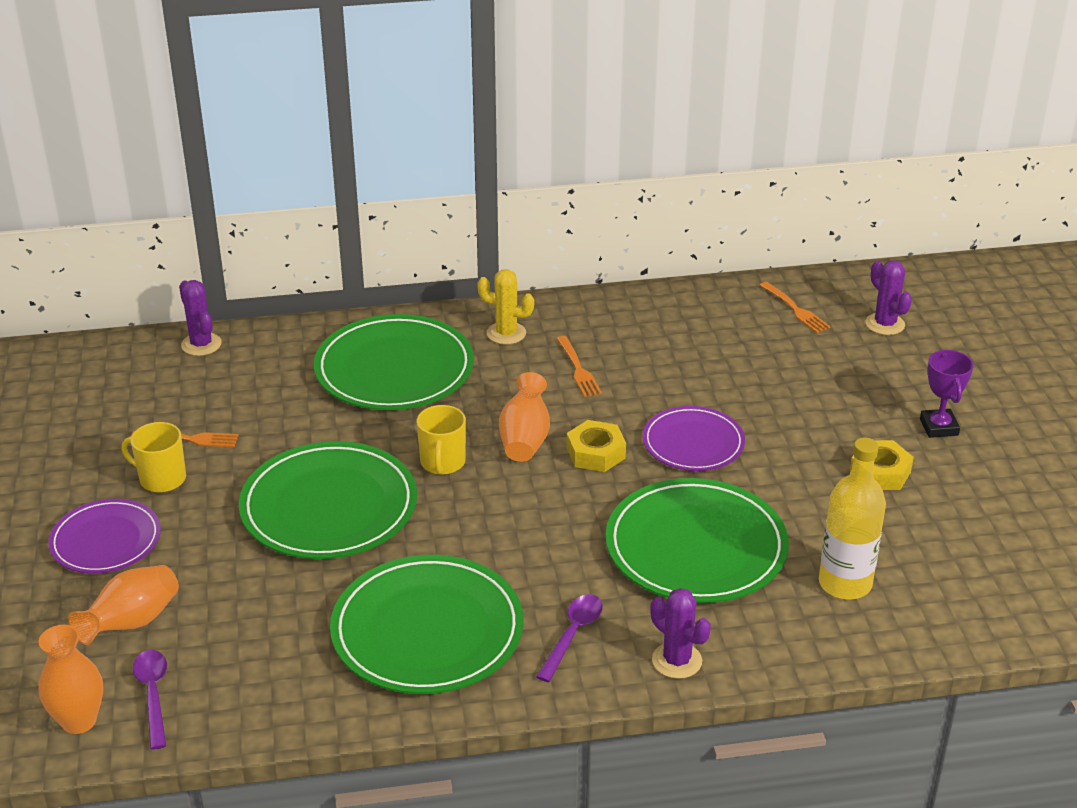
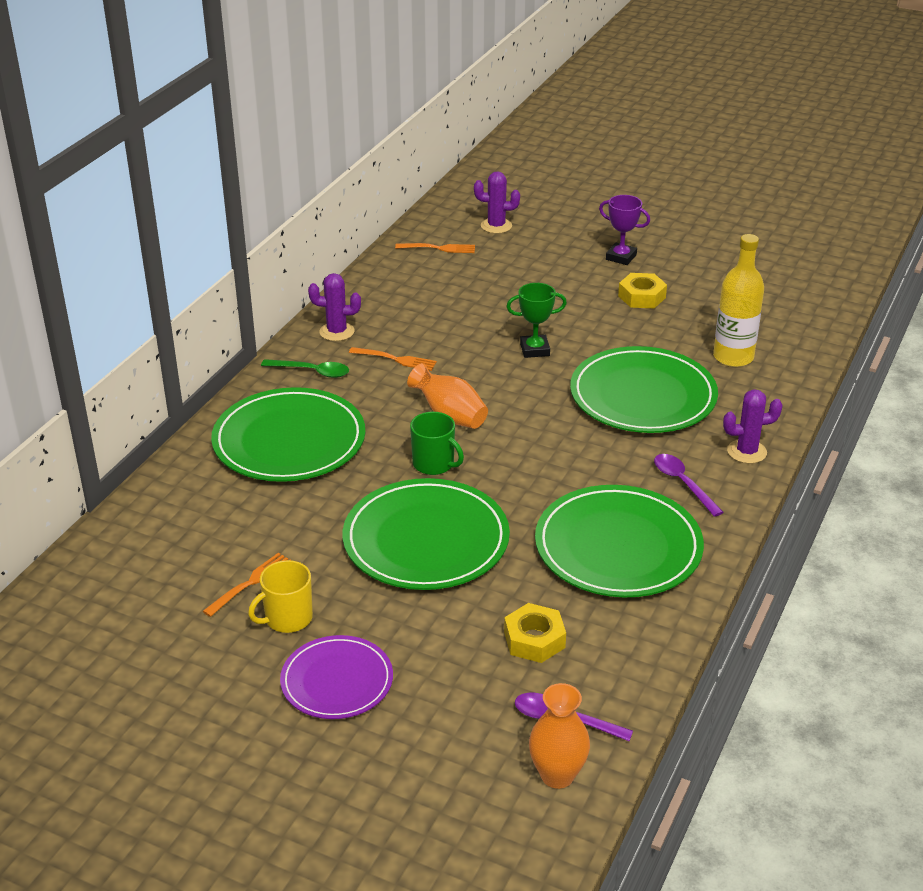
camera: 55 degrees left, 0 degrees up
orange vase [68,565,179,645] -> none
purple cactus [179,280,222,356] -> purple cactus moved to [308,273,361,341]
yellow mug [417,405,466,475] -> green mug [410,412,464,475]
yellow cactus [477,269,534,345] -> green spoon [261,359,349,378]
yellow nut [567,420,626,472] -> yellow nut moved to [504,603,566,663]
purple plate [643,406,745,471] -> green trophy [506,283,567,358]

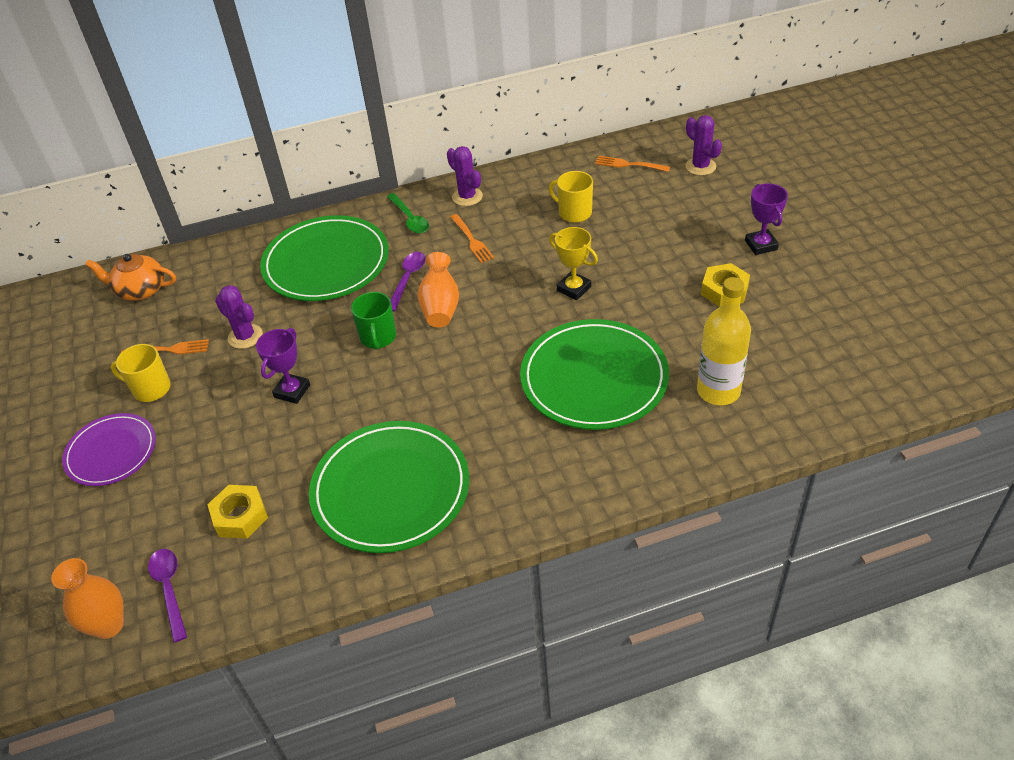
camera: 50 degrees right, 10 degrees up
green plate [343,478,510,590] -> purple trophy [256,328,310,404]
orange fork [395,243,475,253] -> orange fork turned 150 degrees clockwise [595,156,670,172]
green trophy [506,283,567,358] -> yellow trophy [549,227,598,300]
purple spoon [654,454,723,517] -> purple spoon moved to [391,252,426,311]
purple cactus [723,389,783,464] -> purple cactus moved to [215,285,263,349]
none -> orange teapot [85,254,176,301]
none -> yellow mug [549,171,593,223]

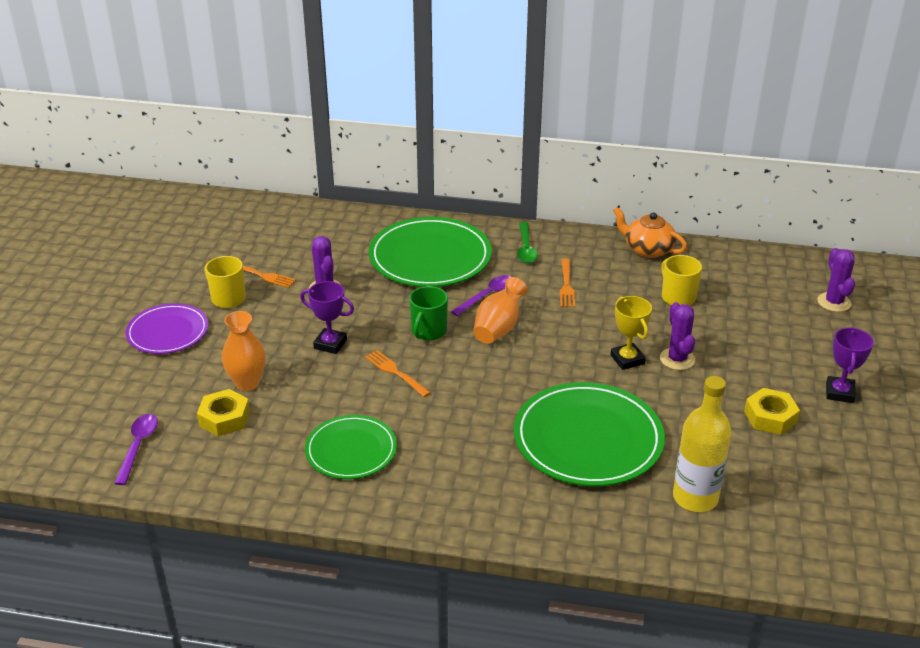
camera: 25 degrees right, 10 degrees down
orange vase [51,558,124,639] -> orange vase moved to [222,311,266,391]
orange teapot [85,254,176,301] -> orange teapot moved to [613,207,687,258]
purple trophy [256,328,310,404] -> purple trophy turned 60 degrees clockwise [300,281,354,354]
green plate [309,421,469,553] -> green plate [305,415,397,479], size x0.61
purple cactus [447,146,483,206] -> purple cactus moved to [660,302,695,370]
orange fork [595,156,670,172] -> orange fork moved to [365,350,431,397]

